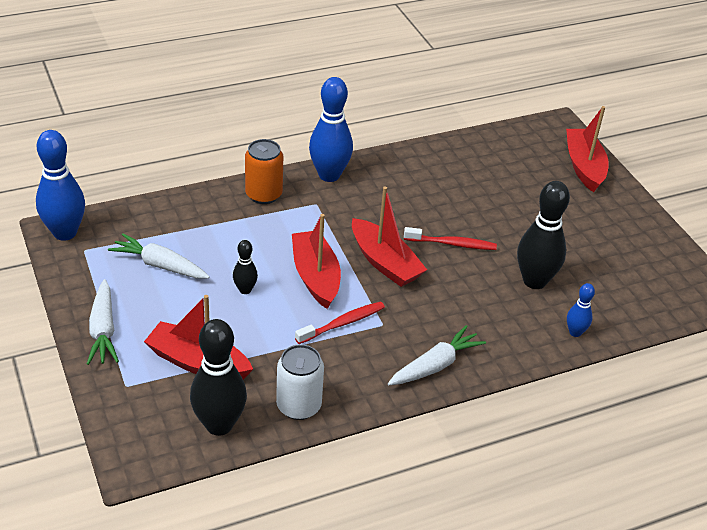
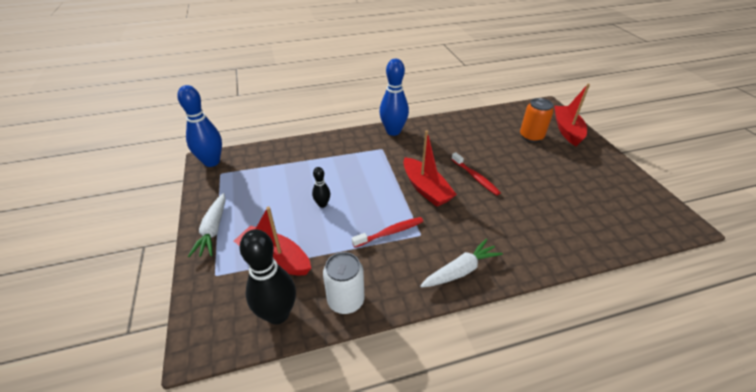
camera: 10 degrees right, 0 degrees up
white carrot [108,233,209,279] -> none
orange can [245,139,283,204] -> orange can moved to [520,98,554,142]
red boat [292,214,341,309] -> none
red toothbrush [404,227,497,250] -> red toothbrush turned 45 degrees clockwise [451,152,501,196]
black bowling pin [517,181,570,289] -> none
blue bowling pin [567,283,595,337] -> none

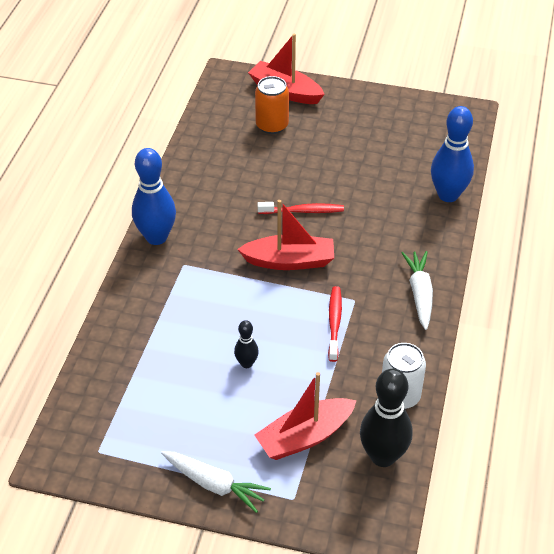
camera: 60 degrees left, 5 degrees up
blue bowling pin [177,85,222,167] -> blue bowling pin moved to [431,106,474,202]

